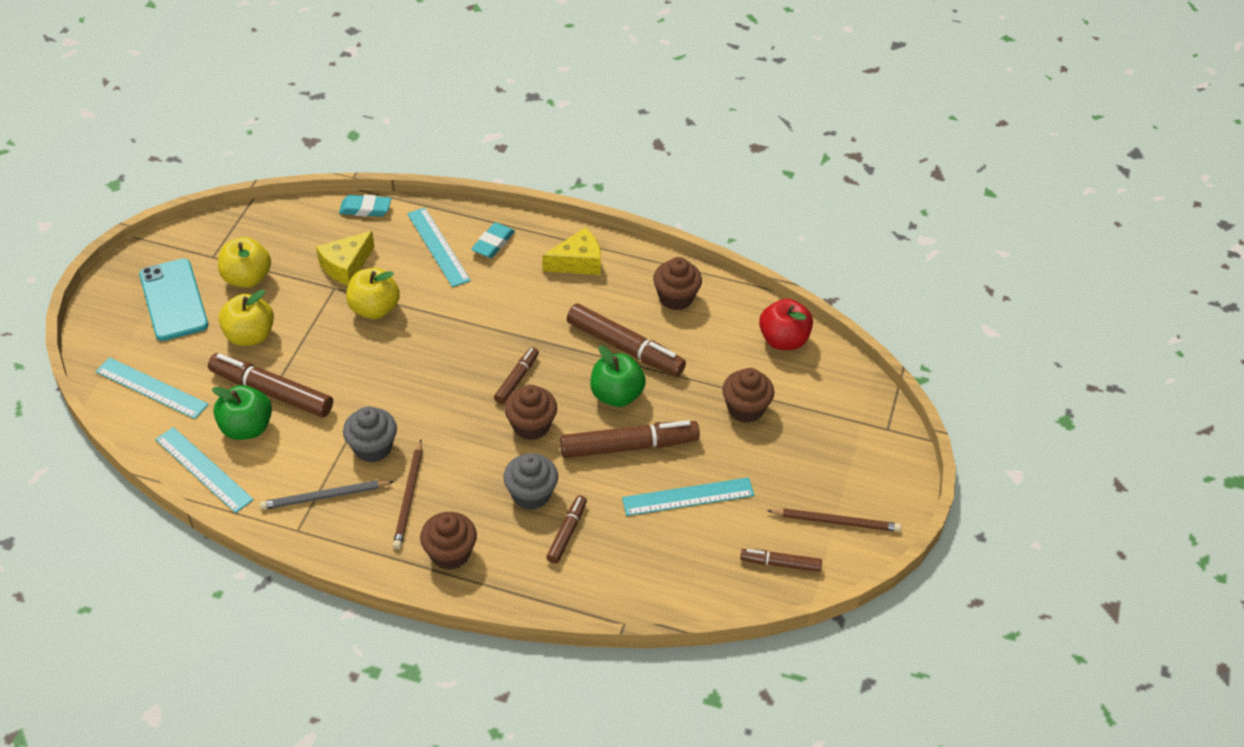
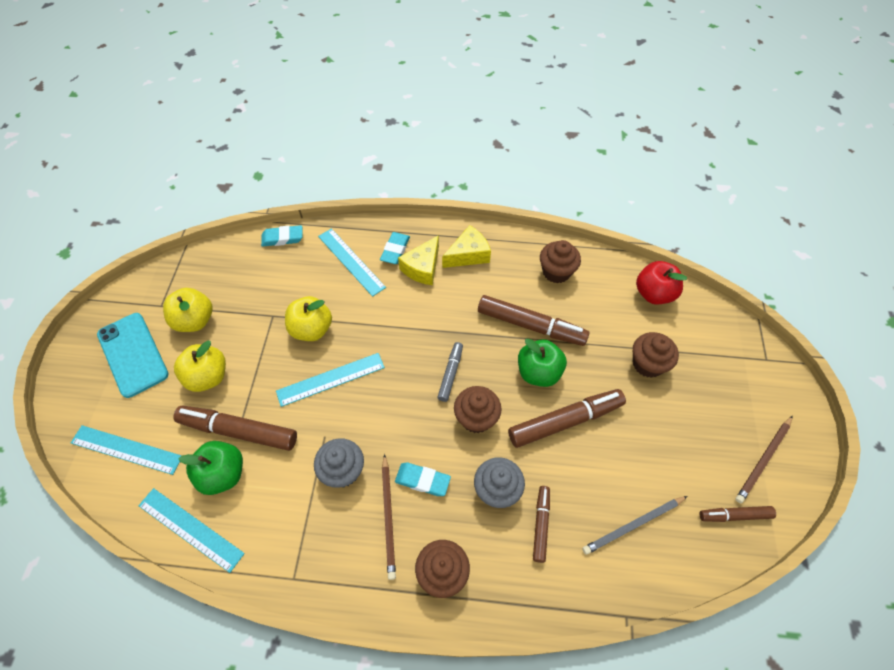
camera: 10 degrees left, 10 degrees up
grey pencil [260,480,395,510] -> grey pencil moved to [582,496,688,555]
yellow cheese [316,231,375,285] -> yellow cheese moved to [398,235,439,285]
brown marker [494,347,539,404] -> grey marker [437,342,463,402]
turquoise ruler [622,477,755,516] -> turquoise ruler moved to [276,353,385,407]
brown pencil [767,508,901,532] -> brown pencil turned 135 degrees clockwise [735,416,793,503]
none -> turquoise eraser [395,463,451,496]

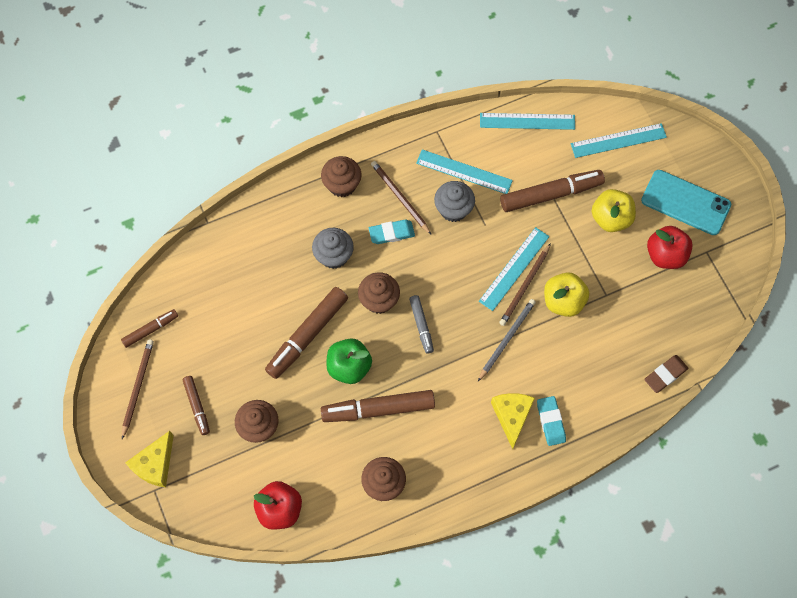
camera: 150 degrees right, 10 degrees up
yellow apple [163,288,212,332] -> red apple [647,226,693,269]
green apple [179,441,243,495] -> none
turquoise eraser [261,225,303,247] -> brown eraser [644,355,688,393]
turquoise ruler [318,228,386,297] -> turquoise ruler moved to [416,149,513,194]
yellow cheese [442,225,491,268] -> yellow cheese moved to [125,431,174,487]
brown marker [533,486,550,563] -> brown marker moved to [183,376,210,435]
grey pencil [582,496,688,555] -> grey pencil moved to [478,299,536,381]
none -> brown pencil [499,243,551,326]

